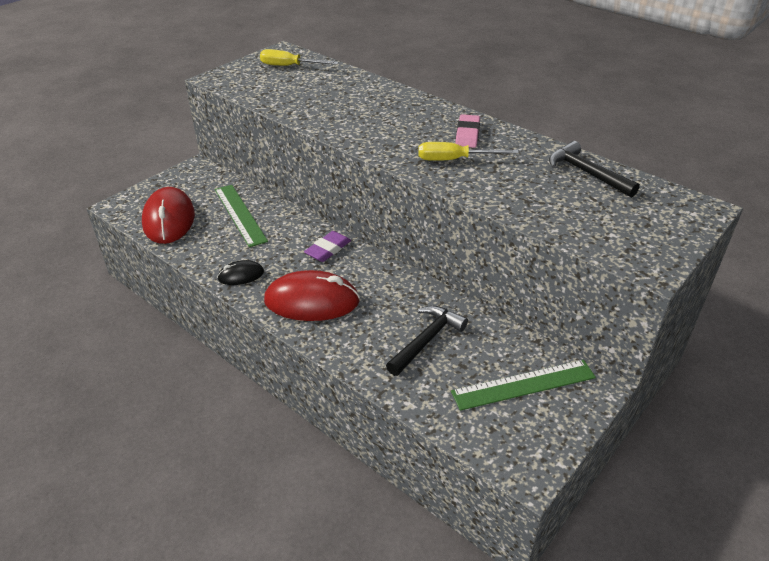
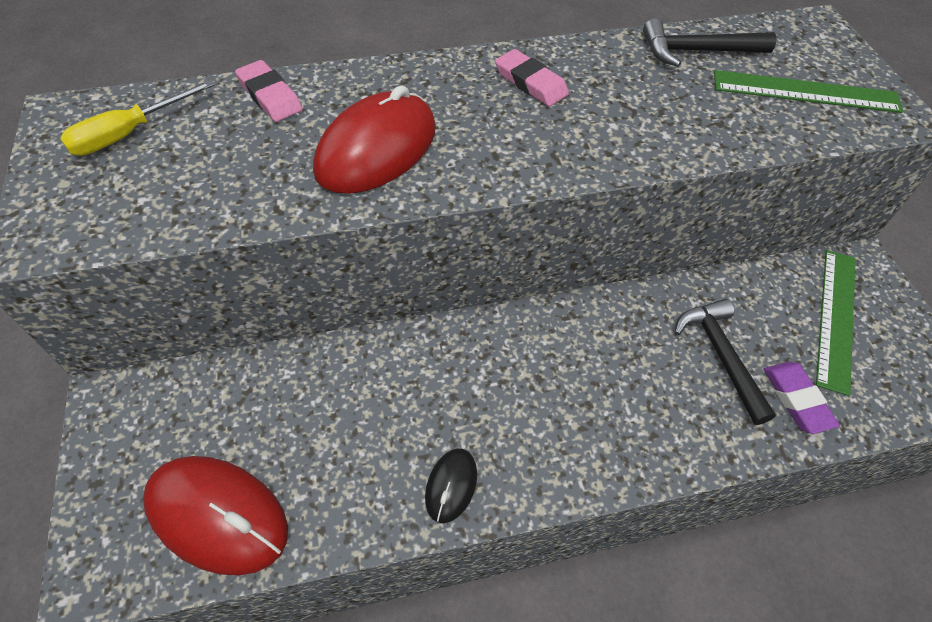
camera: 55 degrees left, 15 degrees up
green ruler [215,185,268,247] -> green ruler moved to [714,70,903,113]
red mouse [264,270,360,321] -> red mouse moved to [313,85,436,194]
purple eraser [304,231,351,262] -> purple eraser moved to [764,362,840,434]
yellow screwdriver [418,142,519,161] -> none
none -> pink eraser [235,60,303,122]

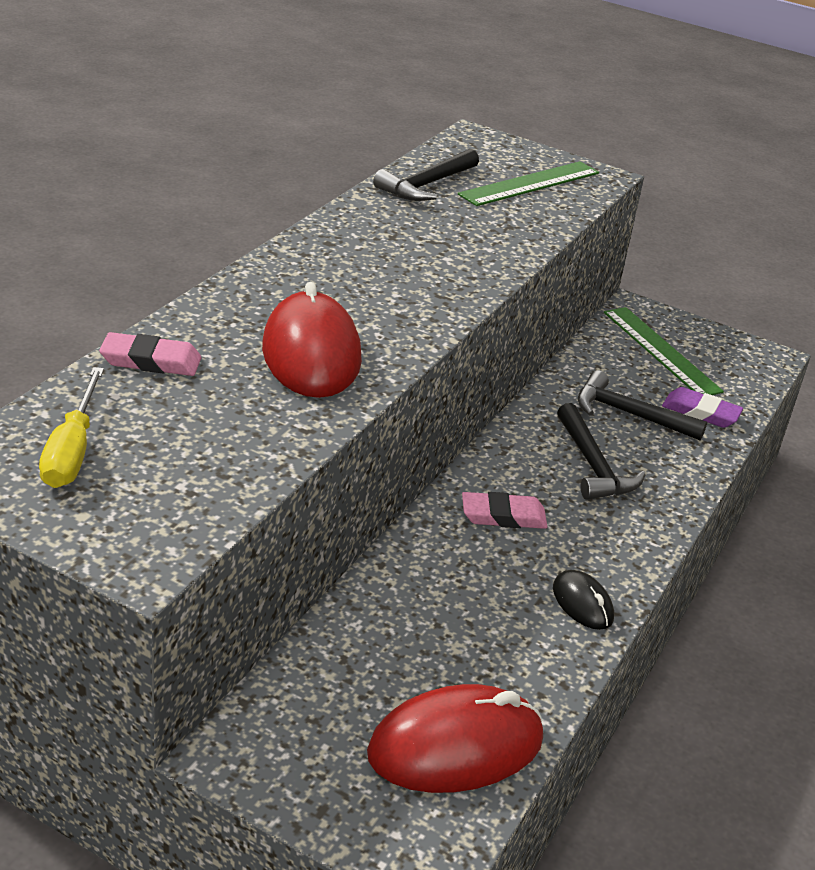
camera: 50 degrees left, 20 degrees down
pink eraser [495,49,569,107] -> pink eraser moved to [462,492,547,529]
none -> black hammer [557,403,646,500]

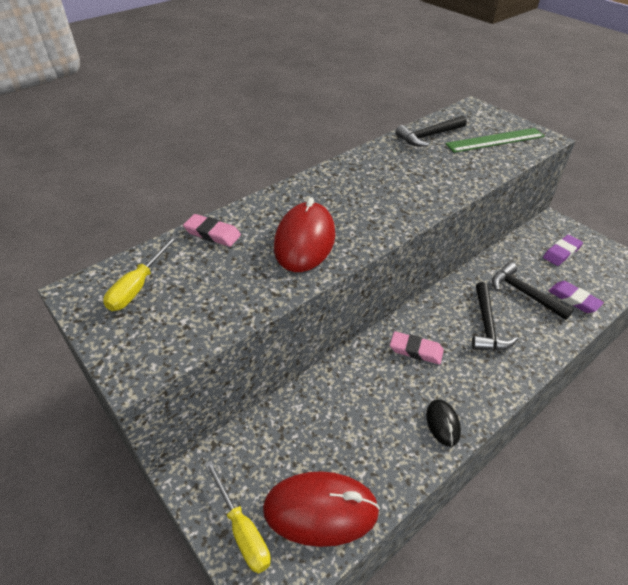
camera: 25 degrees right, 10 degrees up
green ruler [604,307,724,395] -> purple eraser [543,235,583,266]
none -> yellow screwdriver [205,460,271,574]

